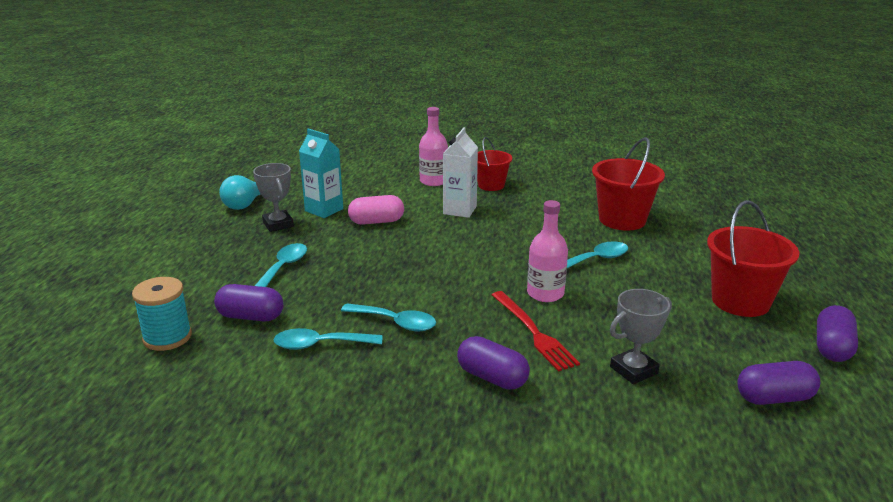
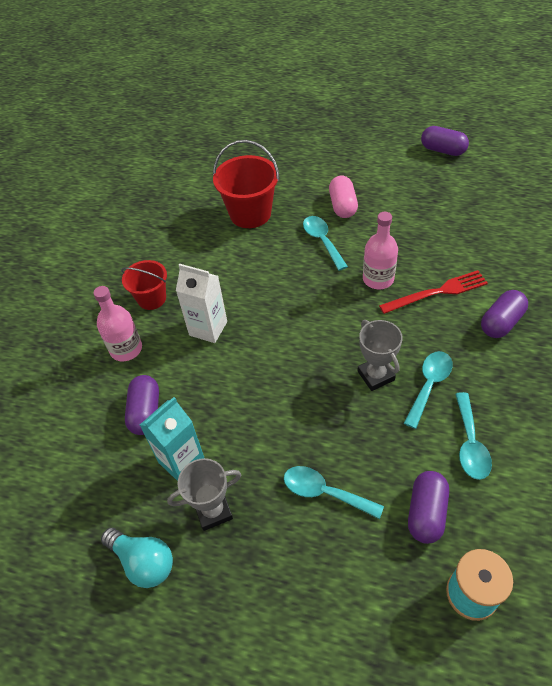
camera: 80 degrees left, 25 degrees up
pink capsule [348,195,404,225] -> pink capsule moved to [329,176,358,218]
grey trophy [610,289,672,384] -> grey trophy moved to [357,320,403,391]
red bucket [707,200,799,317] -> none
purple capsule [737,361,820,405] -> purple capsule moved to [125,375,159,435]

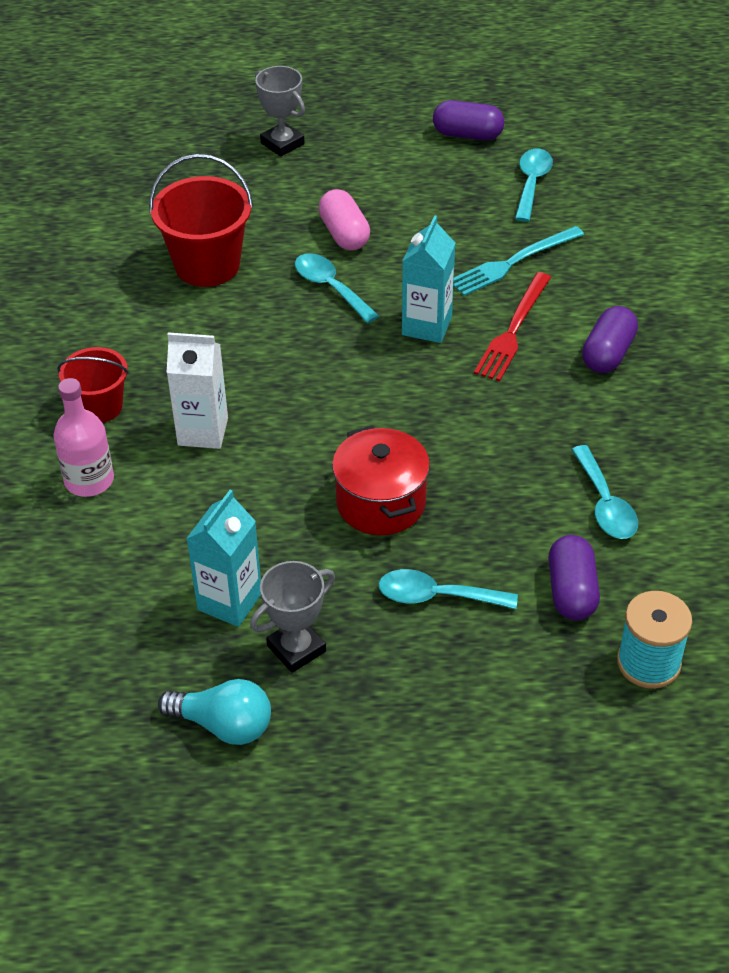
camera: 20 degrees left, 5 degrees down
purple capsule [125,375,159,435] -> none
grey trophy [357,320,403,391] -> grey trophy moved to [255,66,305,157]
pink bottle [363,212,398,289] -> turquoise carton [402,215,455,343]
red fork [379,270,488,314] -> red fork turned 150 degrees clockwise [474,272,551,381]
turquoise spoon [404,351,453,429] -> turquoise spoon moved to [515,149,553,222]
none -> red pot [332,426,430,535]
none -> turquoise fork [453,226,584,296]

